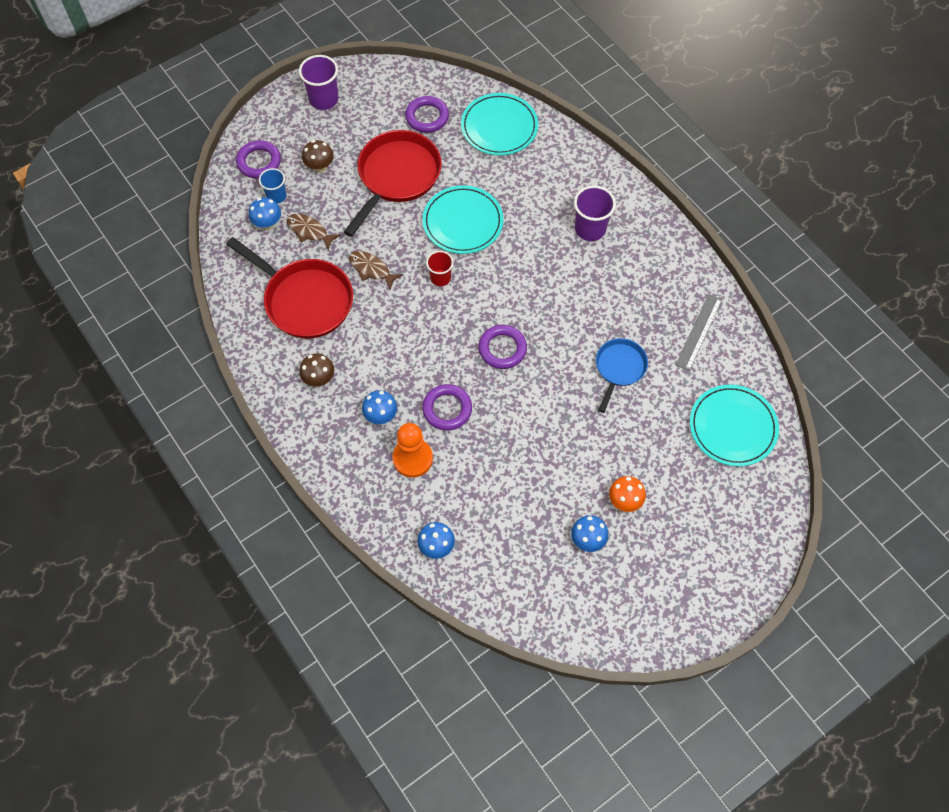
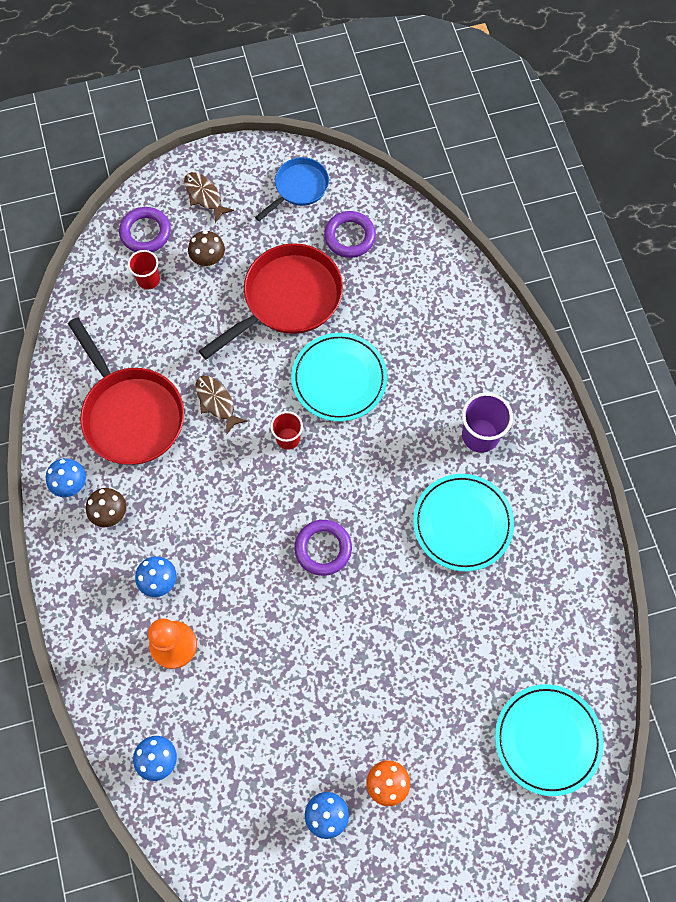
camera: 20 degrees right, 5 degrees up
blue mushroom [249,198,281,230] -> blue mushroom moved to [46,458,86,497]
blue cup [259,168,286,204] -> red cup [128,250,160,289]
brown fish [287,214,340,250] -> brown fish moved to [184,172,234,223]
purple cup [299,55,338,110] -> none
purple ring [422,384,472,430] -> none
turquoise plate [461,93,538,156] -> turquoise plate moved to [413,474,514,572]
blue pan [596,338,648,413] -> blue pan moved to [255,157,329,221]
grey ruler [676,294,722,371] -> none

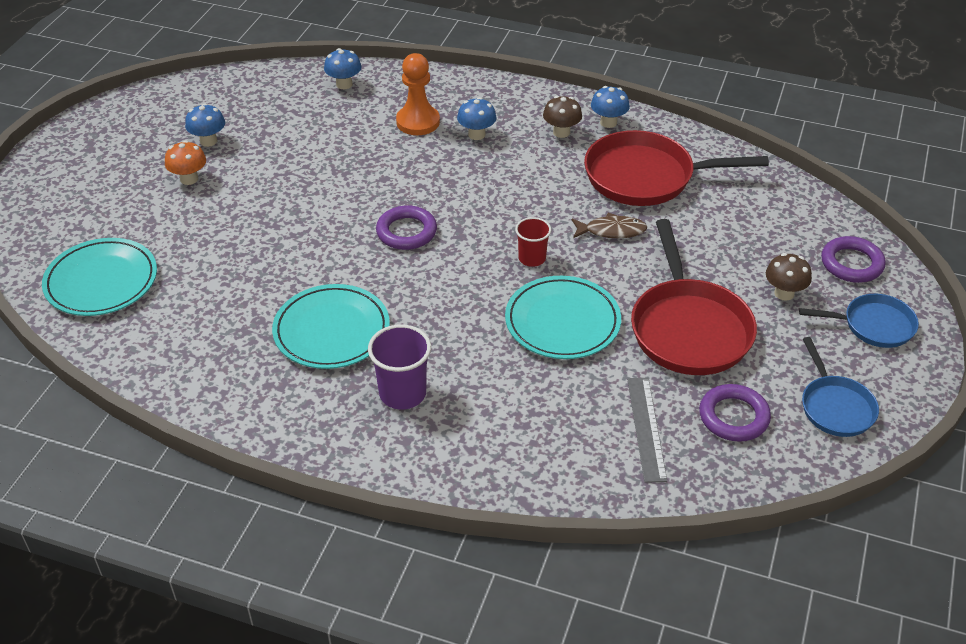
camera: 125 degrees right, 25 degrees down
red cup [128,250,160,289] -> none
brown fish [184,172,234,223] -> blue pan [799,294,919,348]
none -> grey ruler [627,378,667,483]

